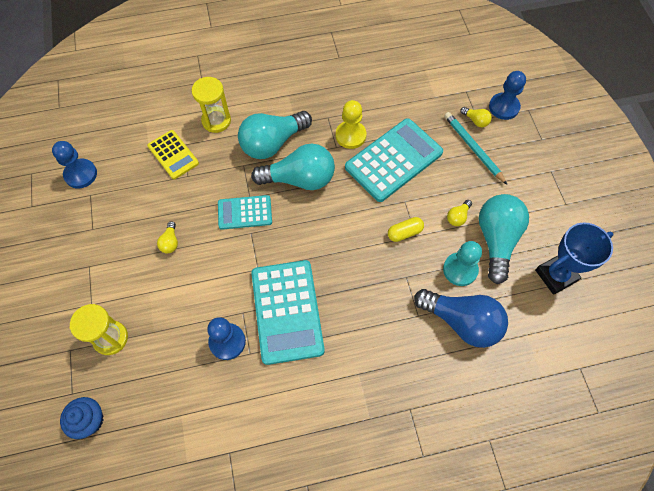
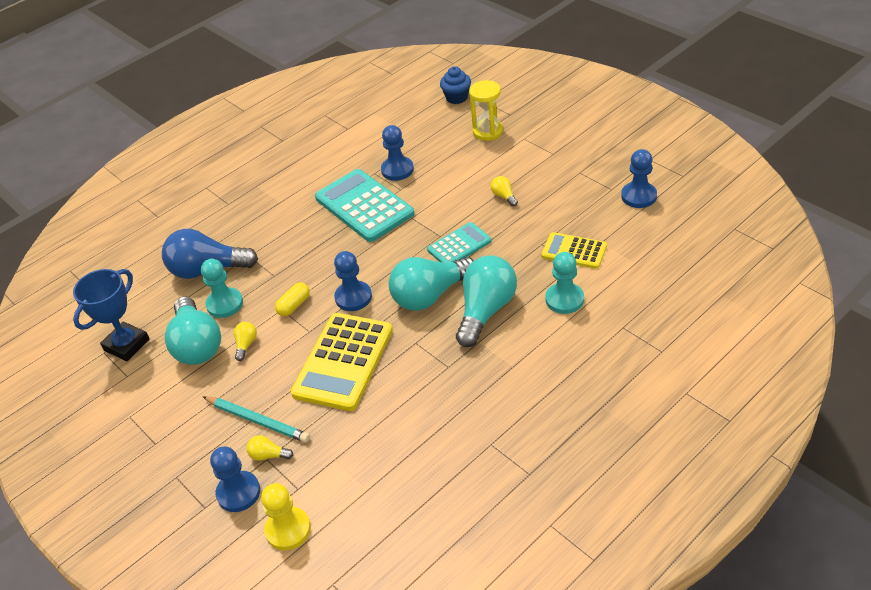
camera: 155 degrees right, 20 degrees down
yellow hourglass [192,77,231,133] -> turquoise pawn [546,252,584,314]
yellow pawn [336,100,367,149] -> yellow pawn moved to [261,483,311,550]
turquoise calculator [345,118,443,202] -> yellow calculator [291,313,393,411]
none -> blue pawn [334,251,372,311]

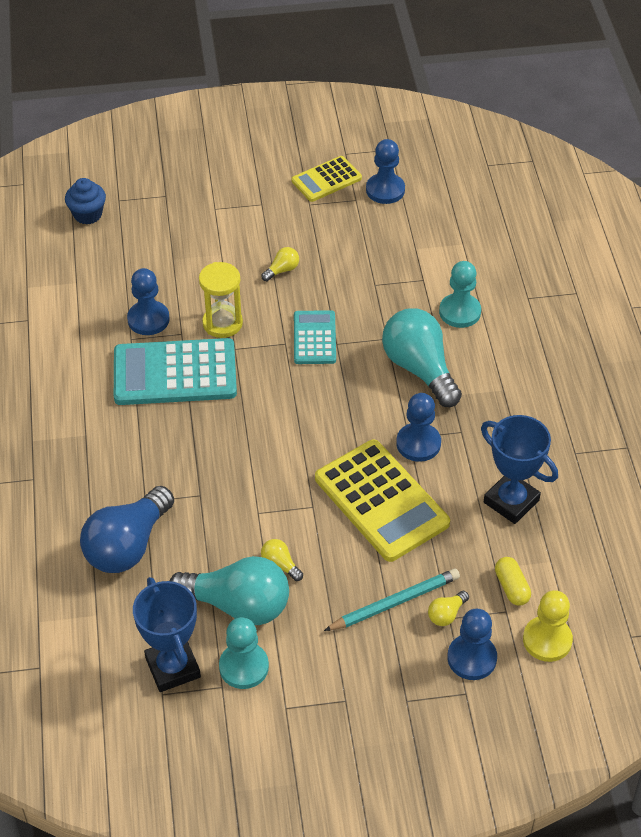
camera: 60 degrees left, 5 degrees up
turquoise pawn [201,259,243,318] -> turquoise pawn moved to [219,617,269,689]
yellow capsule [275,283,310,316] -> yellow capsule moved to [495,557,531,606]
blue pawn [334,251,372,311] -> blue pawn moved to [396,393,441,462]
turquoise light bulb [389,257,474,311] -> none
yellow hourglass [469,80,503,141] -> yellow hourglass moved to [199,262,243,338]
yellow light bulb [491,176,518,207] -> yellow light bulb turned 135 degrees clockwise [261,247,299,281]
yellow calculator [541,232,607,269] -> yellow calculator moved to [292,156,362,202]
none -> blue trophy [481,415,558,524]

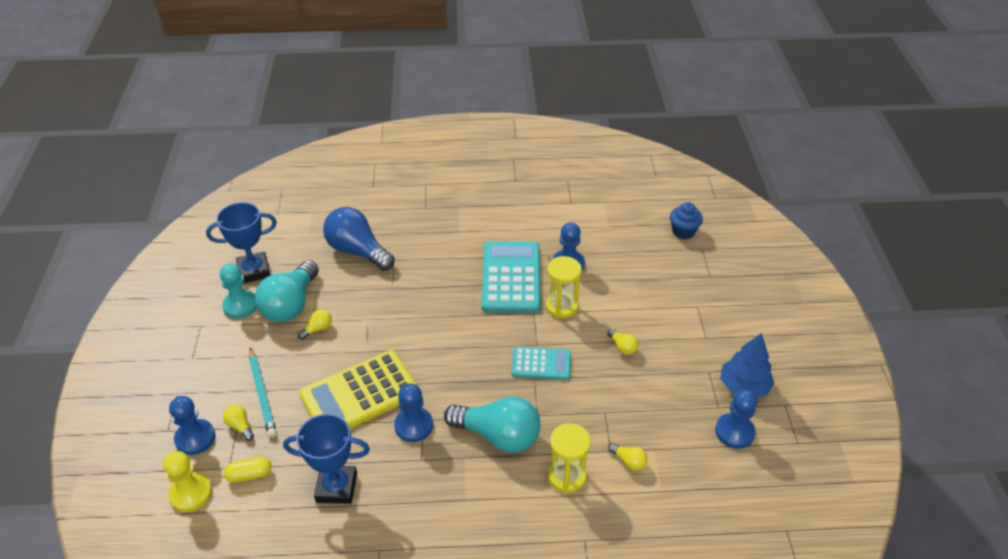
camera: 95 degrees right, 5 degrees down
yellow calculator [292,156,362,202] -> blue tree [720,333,775,398]
turquoise light bulb [382,308,462,407] -> turquoise light bulb turned 45 degrees clockwise [444,396,541,453]
turquoise pawn [439,261,481,328] -> yellow hourglass [548,423,591,493]
blue trophy [481,415,558,524] -> blue trophy turned 45 degrees clockwise [283,414,370,504]
none -> yellow light bulb [608,443,648,471]

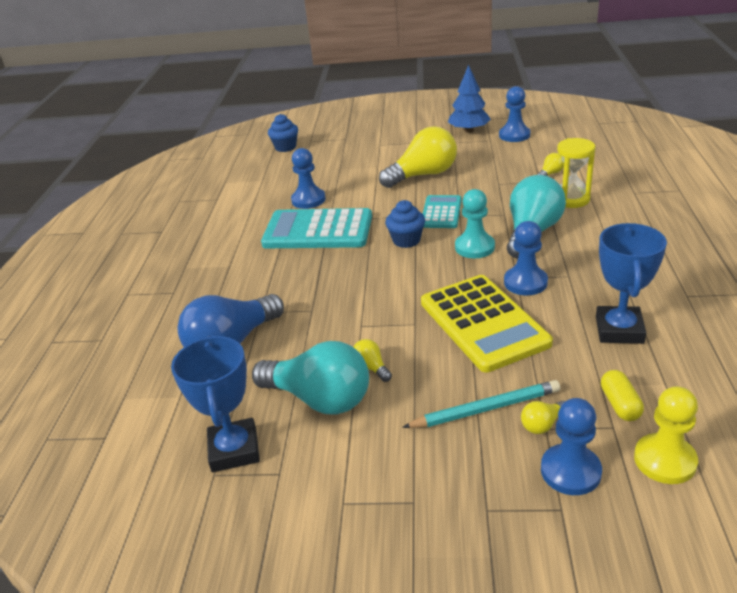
camera: 80 degrees left, 10 degrees down
turquoise pawn [220,264,257,319] -> turquoise pawn moved to [455,189,495,258]
yellow hourglass [546,256,582,318] -> none
yellow light bulb [607,329,638,355] -> yellow light bulb [379,126,457,188], size x2.38
none -> blue cupcake [385,200,425,248]

